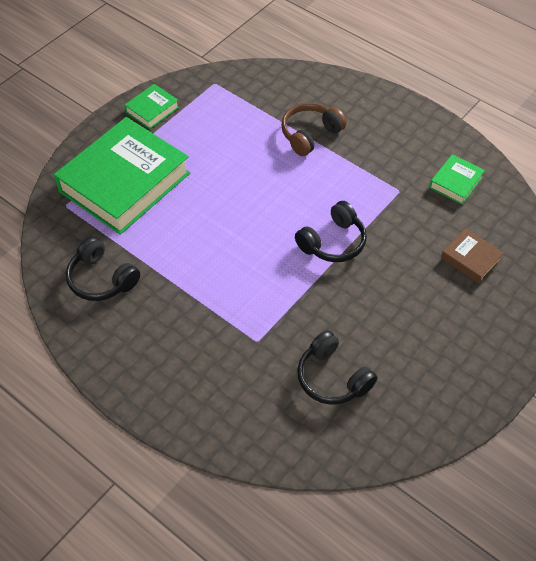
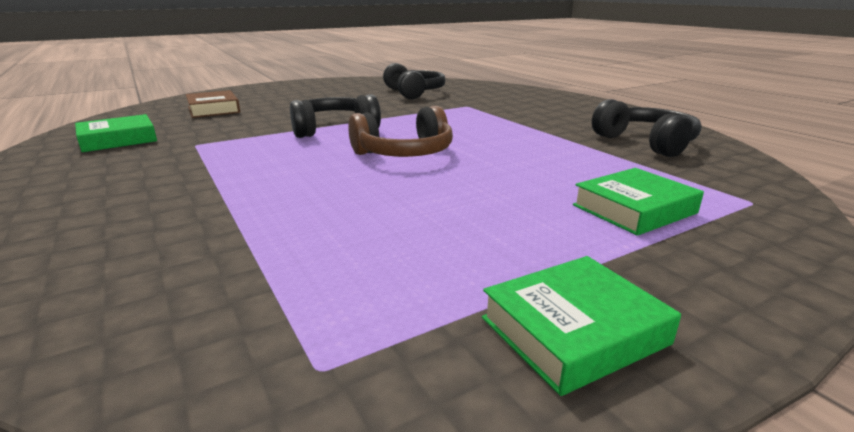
camera: 160 degrees left, 30 degrees down
green book [54,117,190,235] -> green book [573,168,704,236], size x0.43
brown headphones [281,103,347,156] -> brown headphones moved to [348,106,453,157]

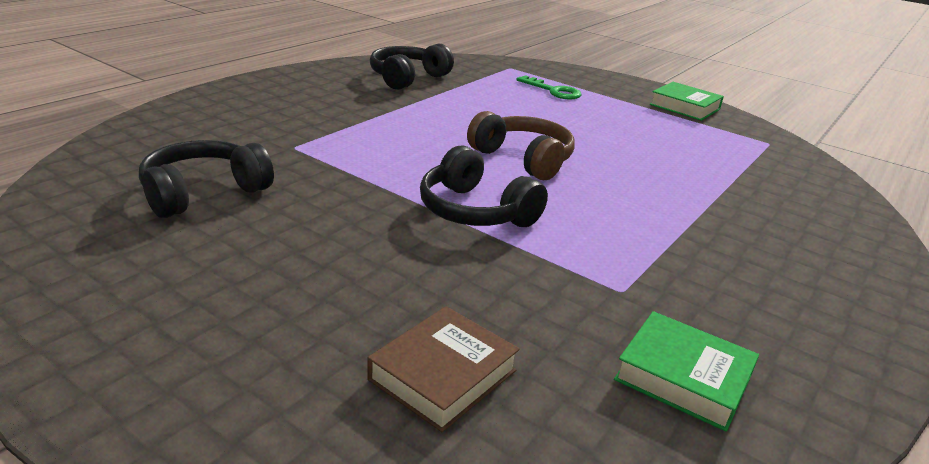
camera: 115 degrees left, 5 degrees up
green book [573,168,704,236] -> green key [516,75,581,100]

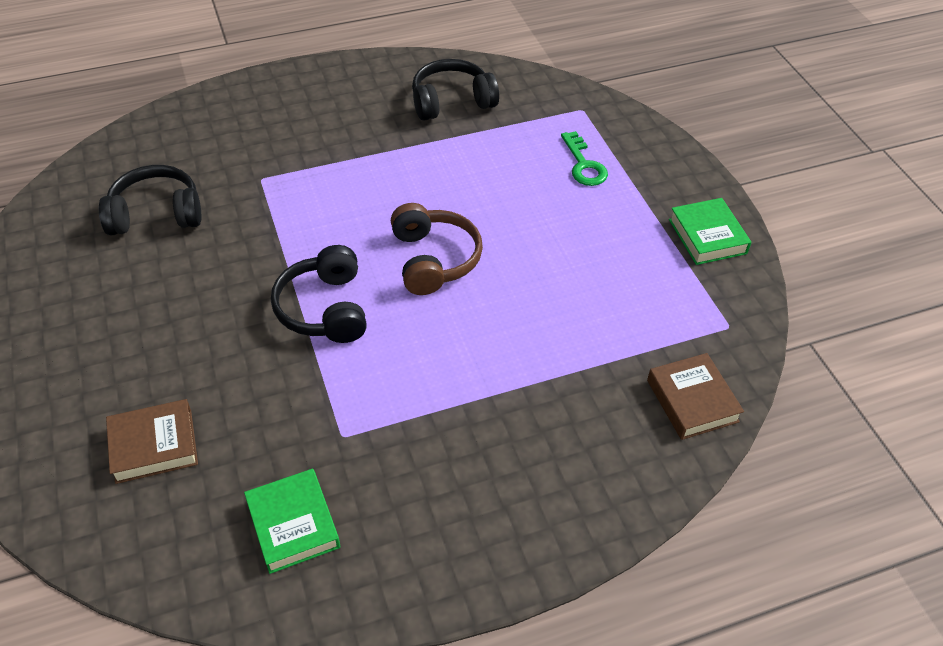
camera: 35 degrees right, 20 degrees up
none -> brown book [647,353,744,440]

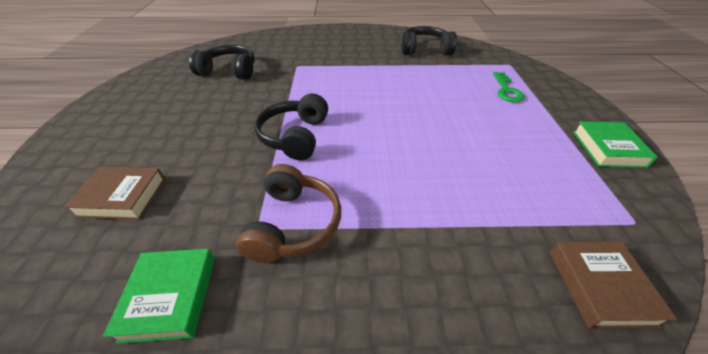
camera: 20 degrees right, 5 degrees down
brown headphones [391,203,483,295] -> brown headphones moved to [236,164,341,263]

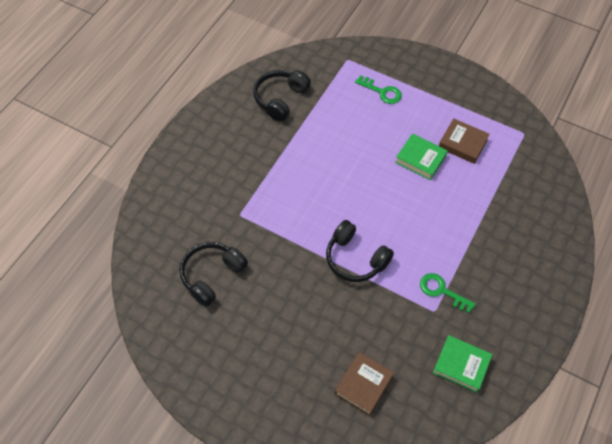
camera: 60 degrees left, 15 degrees up
brown headphones [236,164,341,263] -> green key [420,273,476,313]
brown book [549,241,678,329] -> brown book moved to [439,118,490,164]
green book [573,121,658,168] -> green book moved to [395,133,448,180]

